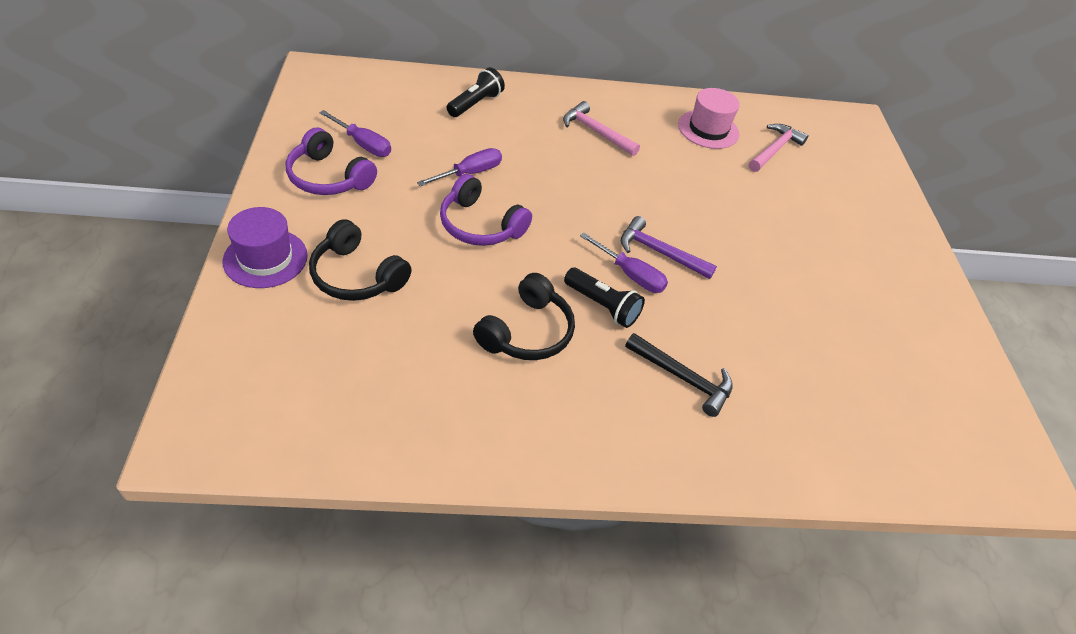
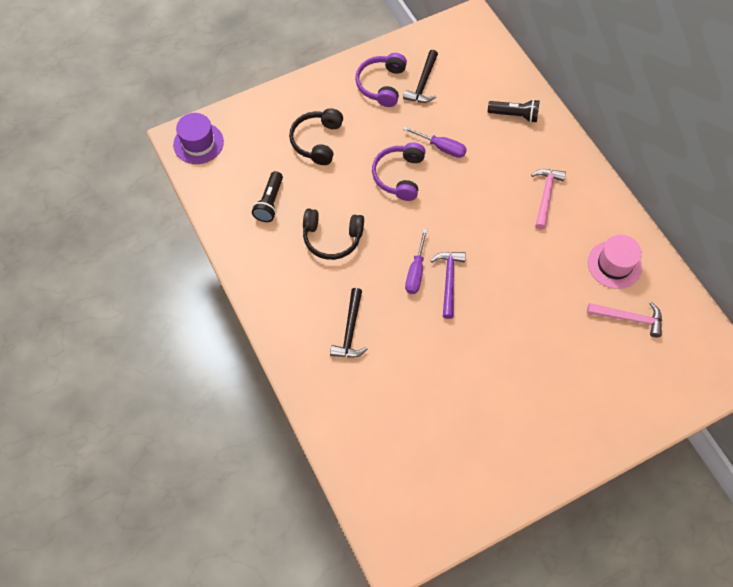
camera: 70 degrees right, 15 degrees up
purple hat [222,207,308,288] -> purple hat moved to [173,113,224,164]
purple screwdriver [319,110,391,157] -> black hammer [403,50,438,103]
black flashlight [564,268,645,328] -> black flashlight moved to [252,171,283,222]

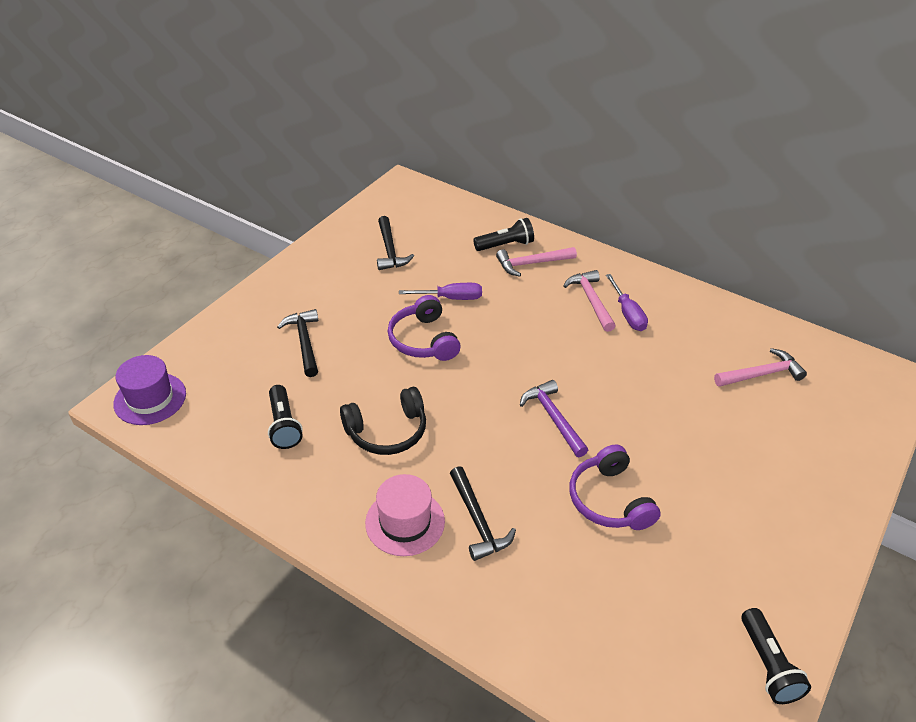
camera: 30 degrees left, 20 degrees down
black headphones [289,108,343,165] -> black hammer [277,309,318,377]
purple headphones [355,53,407,107] -> purple headphones moved to [570,445,661,530]
purple screwdriver [405,229,428,294] -> purple screwdriver moved to [606,274,648,331]
pink hat [588,235,642,289] -> pink hat moved to [365,474,445,556]
none -> pink hammer [496,247,577,277]
none -> black flashlight [741,608,811,704]

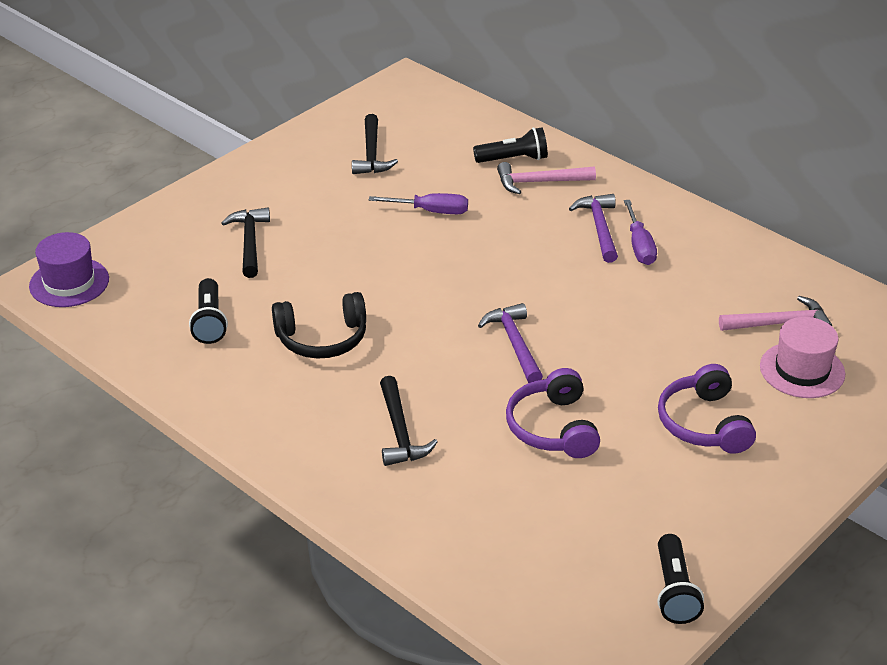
camera: 10 degrees right, 5 degrees down
pink hat [365,474,445,556] -> pink hat moved to [760,317,845,398]
purple headphones [388,295,461,361] -> purple headphones moved to [658,364,756,454]
pink hammer [564,270,616,332] -> purple hammer [569,194,618,263]

